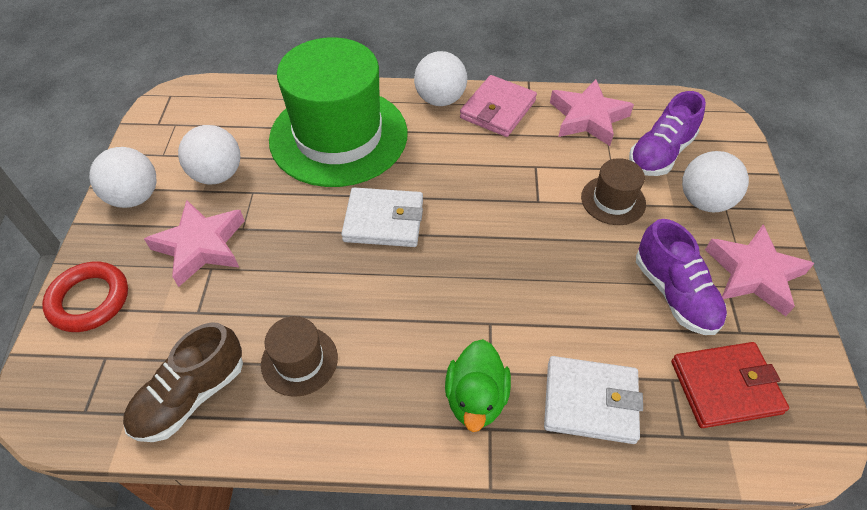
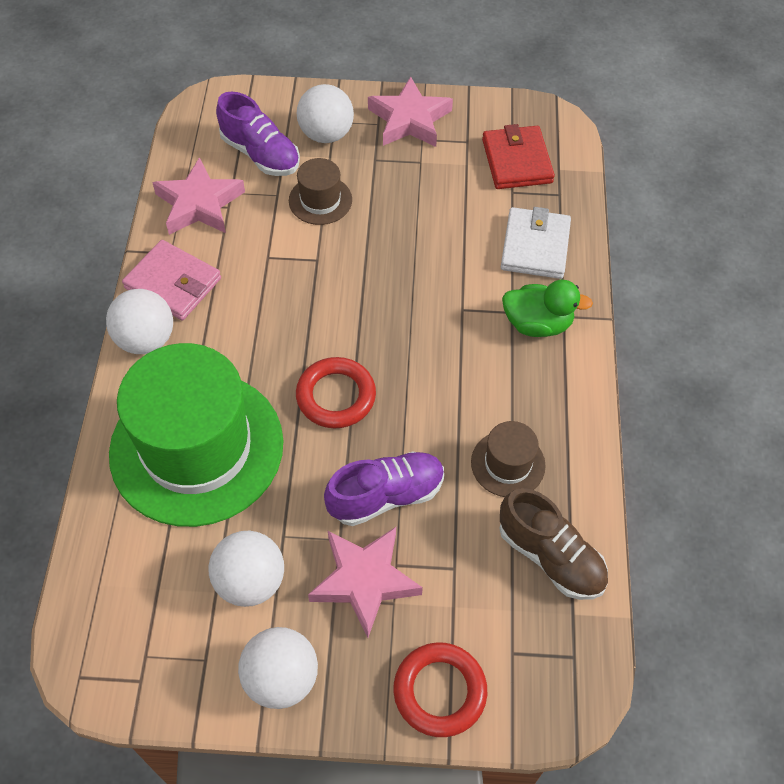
camera: 90 degrees left, 5 degrees up
white wallet [341,187,423,247] -> red ring [296,357,376,428]
purple shoe [636,219,727,335] -> purple shoe moved to [324,451,444,526]

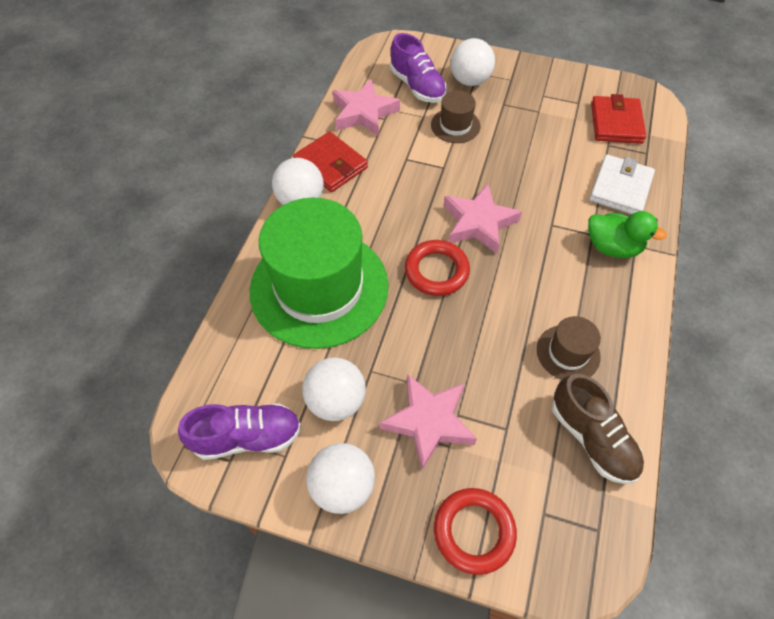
camera: 15 degrees right, 0 degrees up
pink wallet [122,240,221,320] -> red wallet [293,131,368,192]
purple shoe [324,451,444,526] -> purple shoe moved to [178,403,301,460]
pink star [368,76,453,147] -> pink star moved to [443,184,522,254]

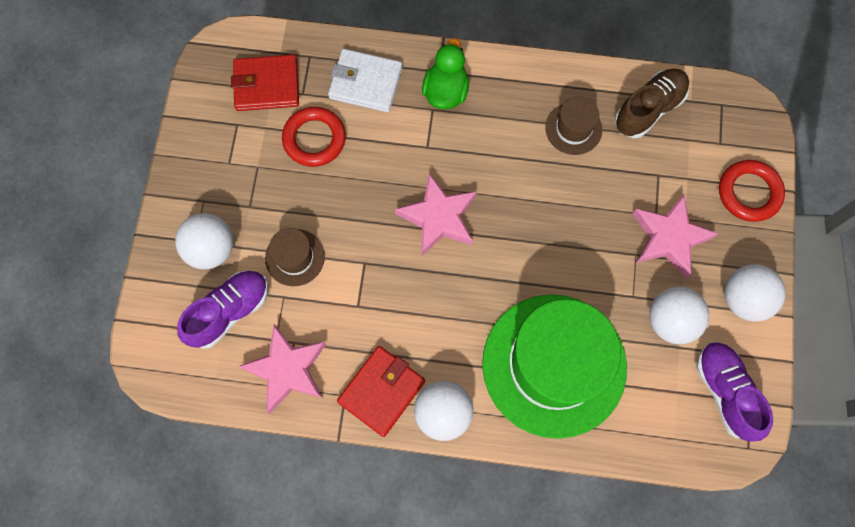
camera: 100 degrees left, 15 degrees up
red ring [405,240,470,296] -> red ring moved to [282,107,346,167]

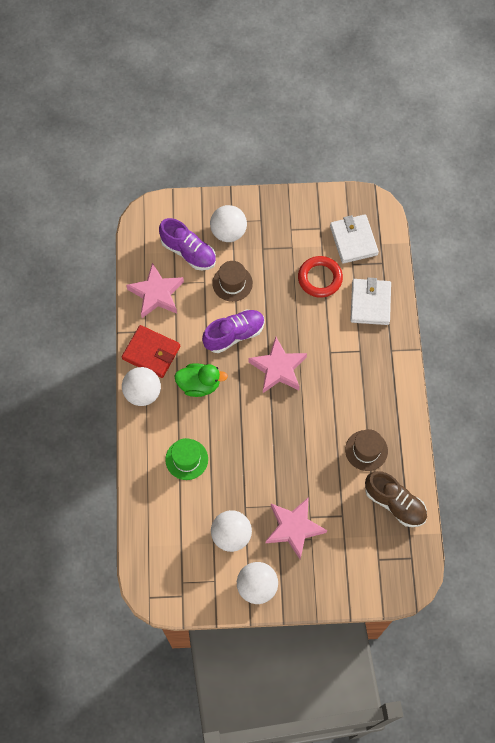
camera: 80 degrees right, 5 degrees down
red wallet [231,55,299,111] -> white wallet [330,214,379,264]
green duck [422,38,469,109] -> green duck moved to [174,363,228,397]
green hat [482,294,627,439] -> green hat [165,438,208,480], size x0.43
purple shoe [696,342,773,442] -> purple shoe moved to [202,310,265,353]
red ring [719,160,785,222] -> none

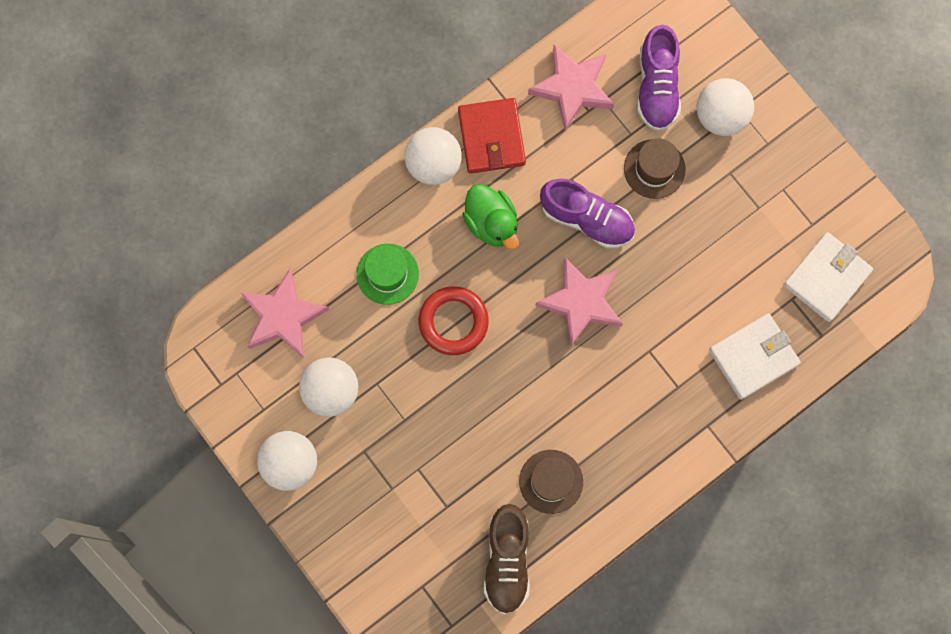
camera: 55 degrees right, 10 degrees up
pink star [266,497,327,559] -> pink star moved to [241,269,329,358]
red ring [298,256,343,298] -> red ring moved to [419,286,489,355]

